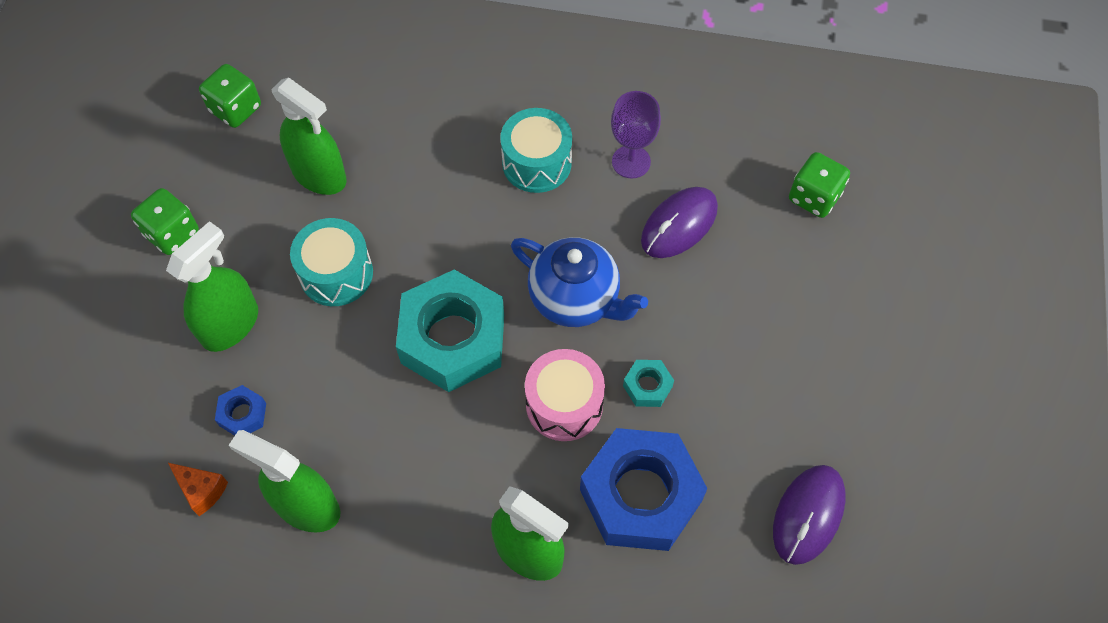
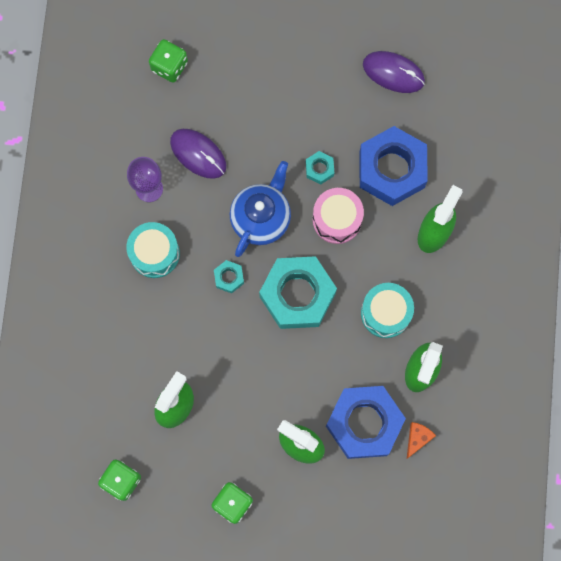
camera: 95 degrees left, 15 degrees up
blue nut [215,385,266,436] -> blue nut [326,386,406,459], size x2.36
turquoise drum [290,218,373,306] -> turquoise drum moved to [361,283,414,338]
none -> turquoise nut [214,260,244,294]

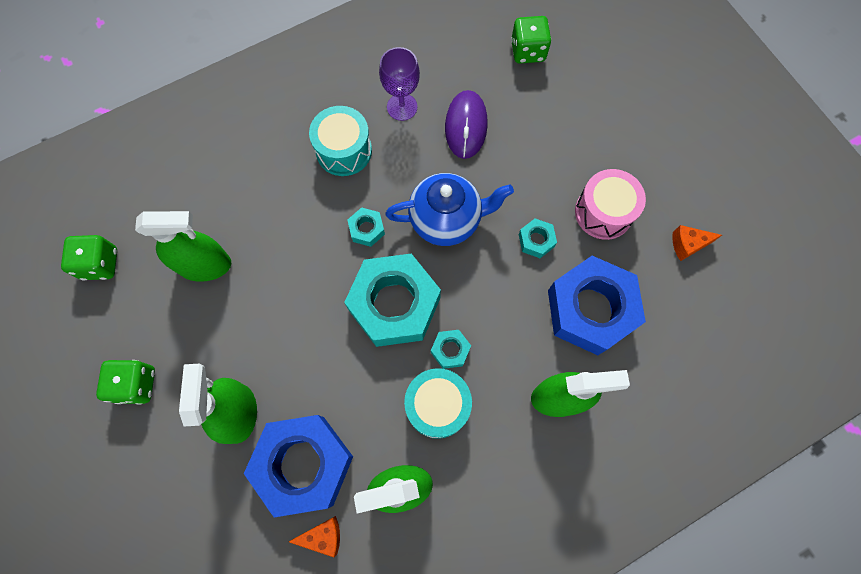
camera: 55 degrees right, 5 degrees down
pink drum [313,188,364,244] -> pink drum moved to [575,169,646,240]
purple mouse [363,51,425,93] -> orange cheese [672,225,722,261]
none -> turquoise nut [431,330,471,369]

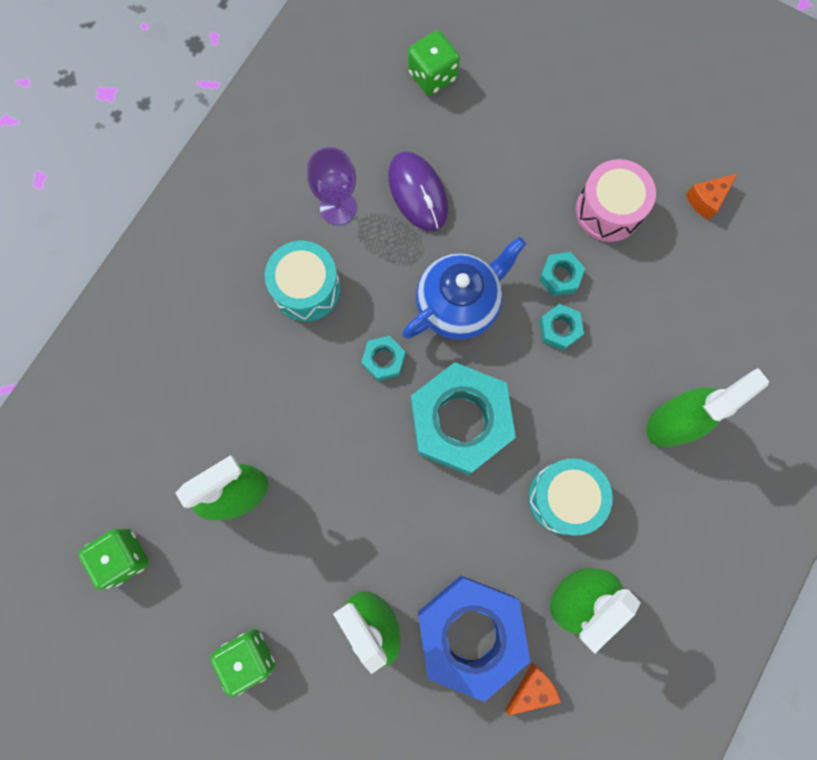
camera: 30 degrees left, 5 degrees up
turquoise nut [431,330,471,369] -> turquoise nut moved to [539,304,584,351]
blue nut [548,256,646,355] -> none

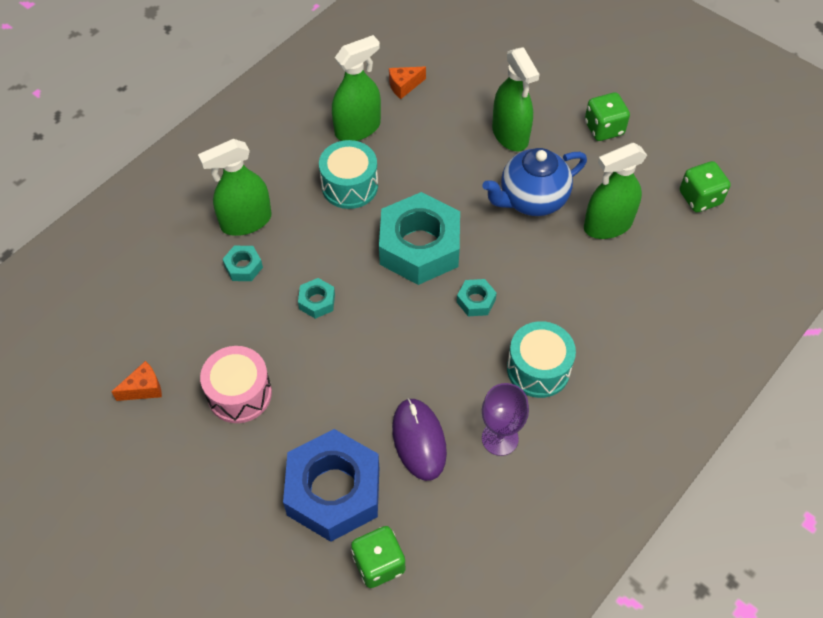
camera: 170 degrees left, 20 degrees down
blue teapot [402,237,526,340] -> blue teapot moved to [483,148,587,216]
blue nut [418,576,530,702] -> blue nut moved to [283,429,379,542]
turquoise nut [539,252,585,296] -> turquoise nut moved to [222,246,263,281]

